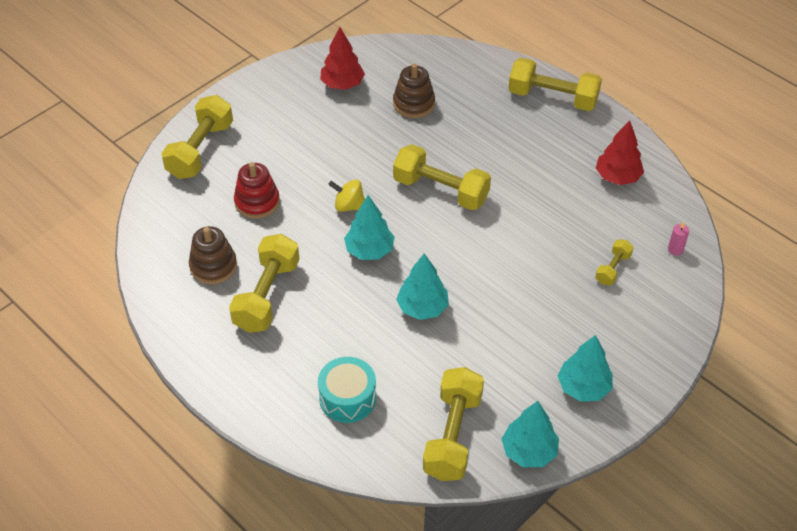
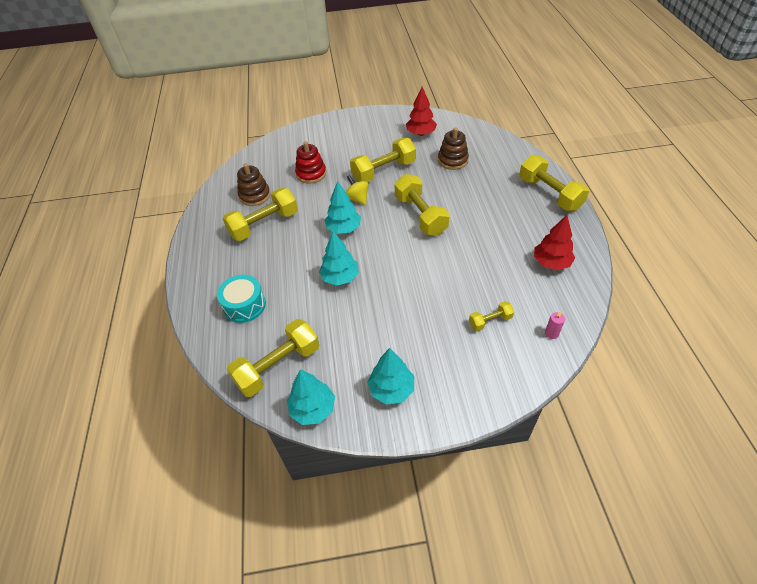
camera: 40 degrees right, 0 degrees up
yellow dumbbell [162,95,233,179] -> yellow dumbbell moved to [350,138,416,182]

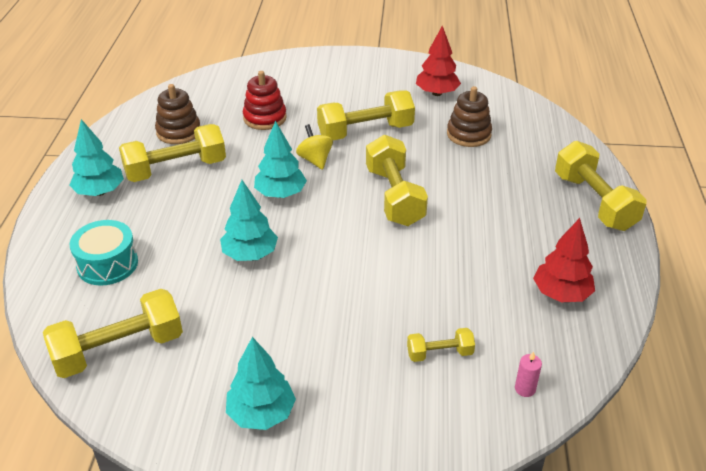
camera: 10 degrees right, 10 degrees down
turquoise tree [287,369,335,425] -> turquoise tree moved to [69,119,124,196]

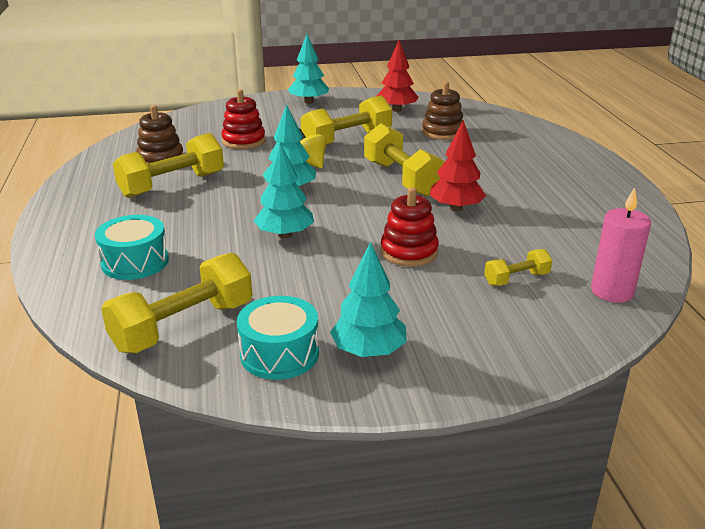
camera: 15 degrees left, 10 degrees down
turquoise tree [69,119,124,196] -> turquoise tree moved to [288,34,329,104]
pink candle [515,351,542,397] -> pink candle [591,187,651,303], size x1.99
red tree [533,218,595,302] -> red tree moved to [429,120,486,211]
yellow dumbbell [555,141,647,231] -> none
none -> turquoise drum [237,296,319,380]
none -> red stacking toy [381,187,439,267]

